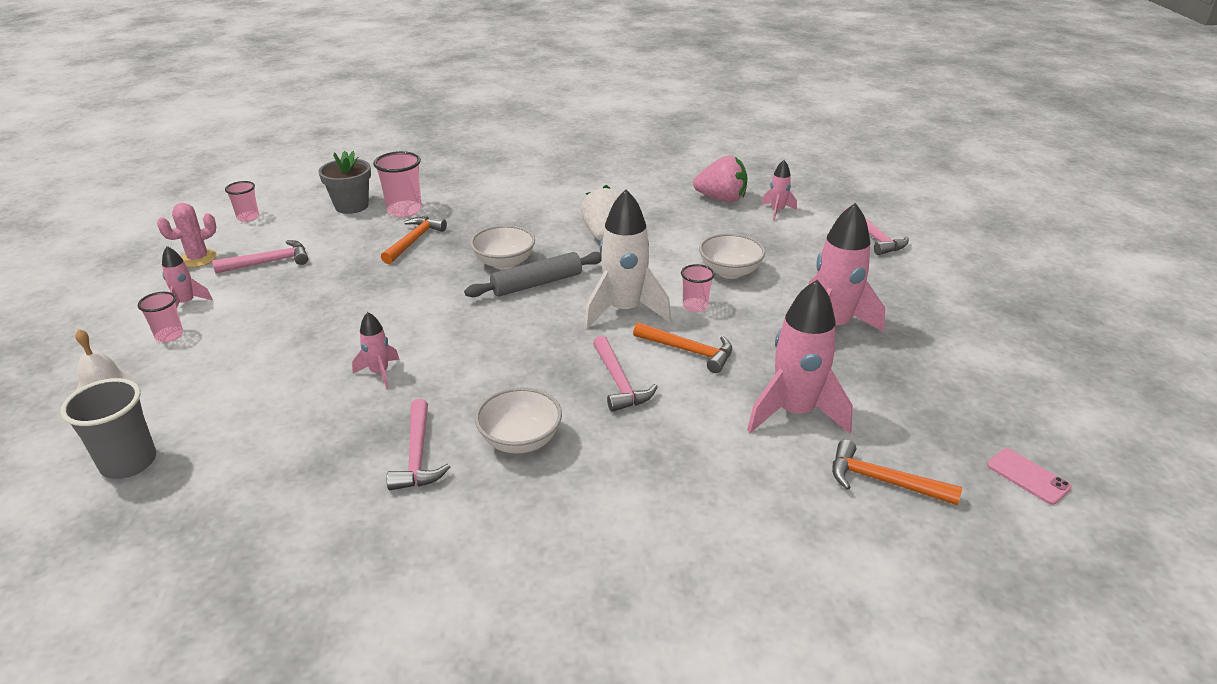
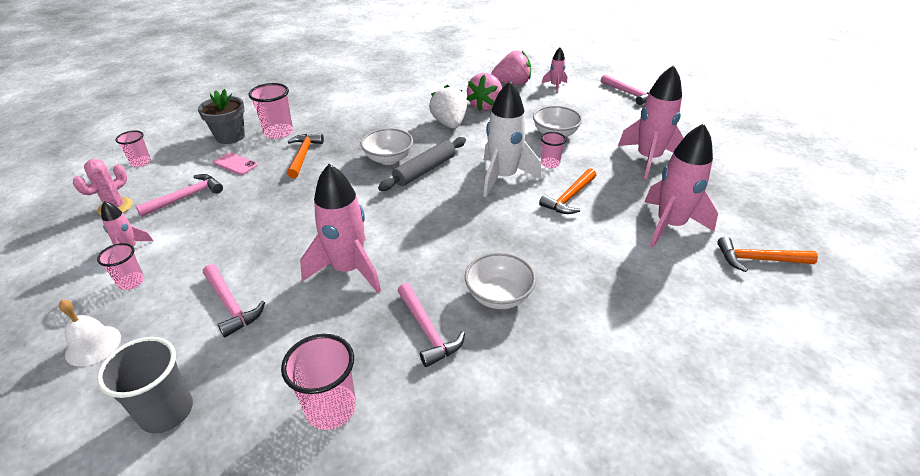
camera: 20 degrees left, 5 degrees up
pink rocket [352,312,400,389] -> pink rocket [300,164,381,293], size x1.99
pink hammer [593,336,658,412] -> pink hammer moved to [203,264,265,338]
orange hammer [633,322,732,373] -> orange hammer turned 120 degrees clockwise [539,168,596,214]
pink phone [987,448,1072,505] -> pink phone moved to [214,152,258,175]
none -> pink cup [281,334,356,430]
none -> pink strawberry [467,73,502,111]

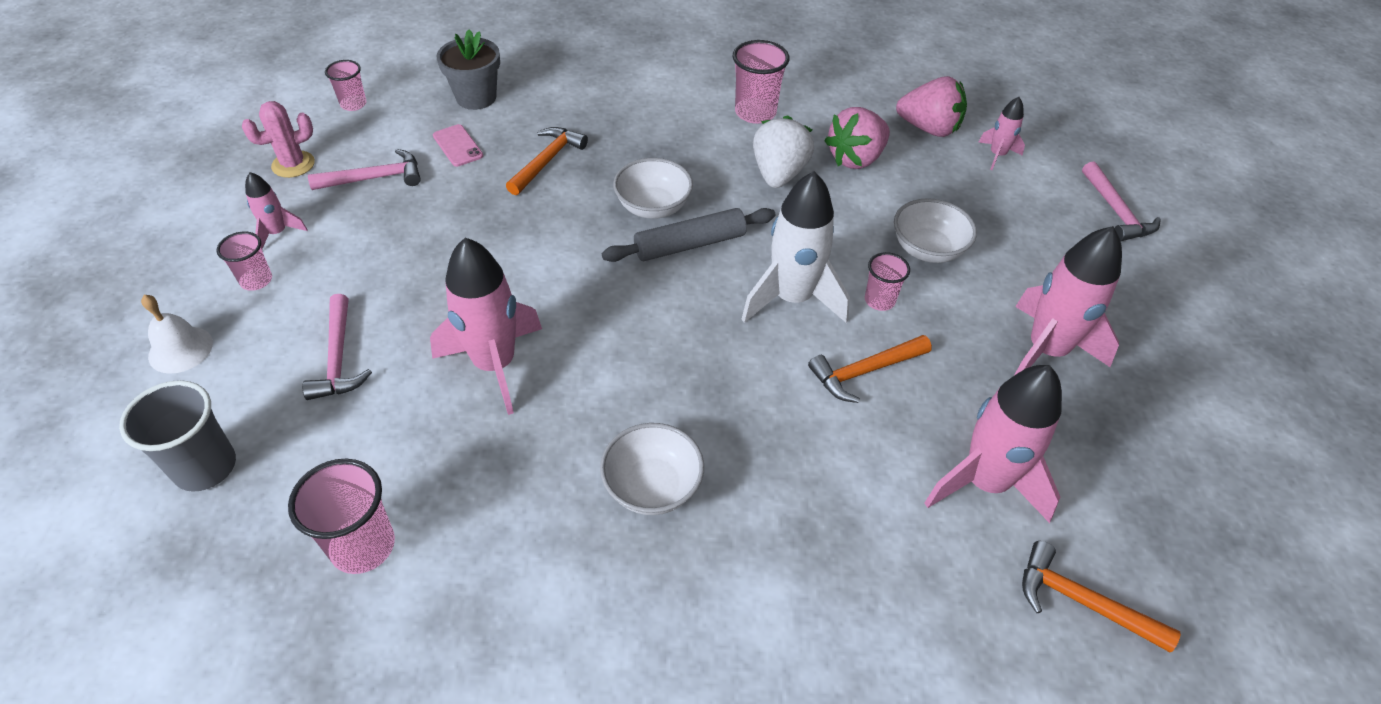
camera: 25 degrees right, 10 degrees up
pink cup [248,83,293,139] -> pink cup moved to [733,40,790,124]
pink hammer [397,283,465,367] -> none

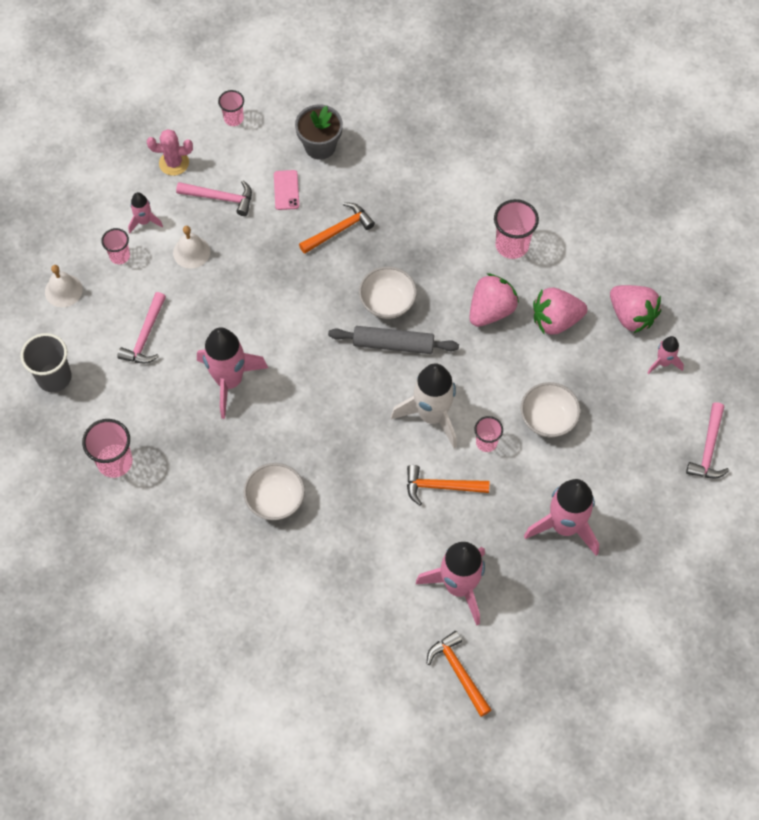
camera: 30 degrees right, 15 degrees up
white strawberry [753,115,814,188] -> pink strawberry [469,273,519,327]
none -> white bell [173,226,210,269]

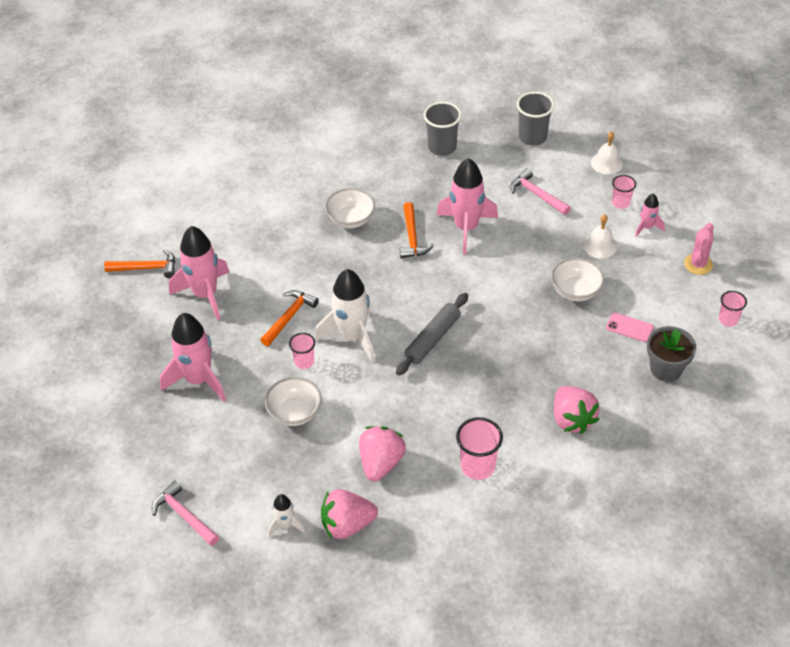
camera: 120 degrees right, 15 degrees down
pink cup [82,419,133,478] -> grey cup [424,102,461,156]
pink hammer [176,180,252,216] -> none
orange hammer [299,203,375,254] -> orange hammer moved to [400,202,434,258]
white bowl [359,266,417,319] -> white bowl moved to [551,258,604,302]
pink strawberry [469,273,519,327] -> pink strawberry moved to [554,386,599,434]
pink rocket [647,336,684,374] -> white rocket [268,494,305,537]

